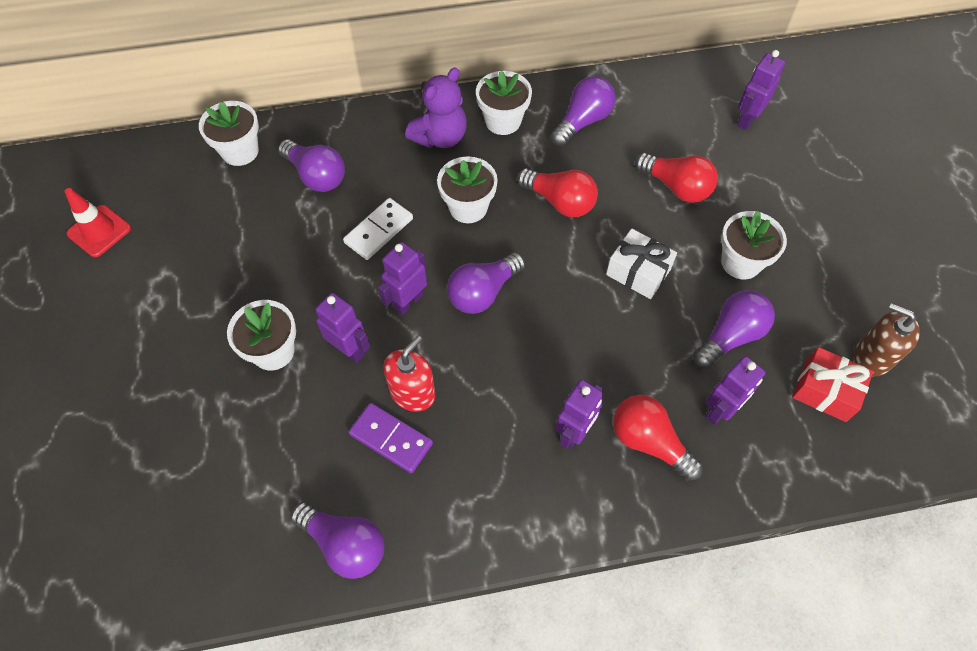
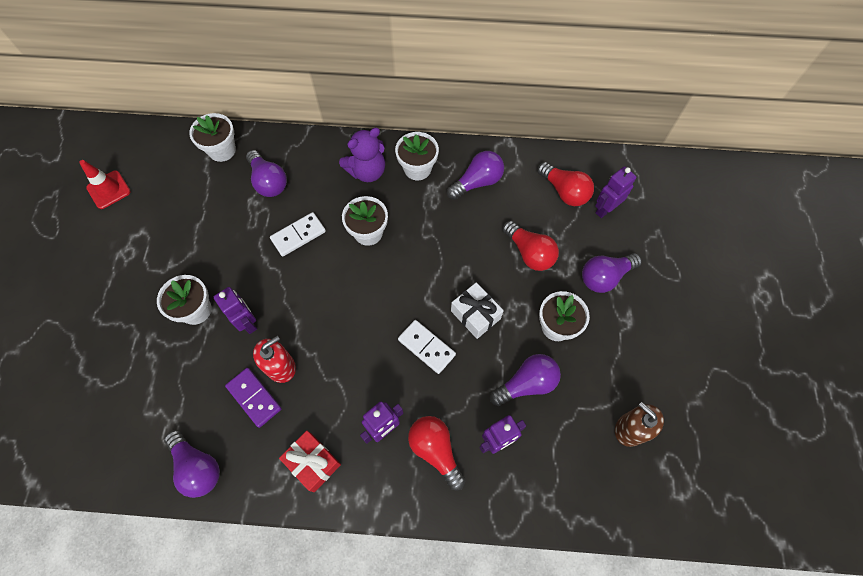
camera: 15 degrees right, 5 degrees up
purple robot [378,242,427,315] -> none
purple light bulb [447,252,525,314] -> purple light bulb moved to [582,253,642,293]
red light bulb [517,168,598,217] -> red light bulb moved to [538,162,594,206]
red gift [792,347,873,422] -> red gift moved to [279,431,341,492]
none -> white domino [398,320,456,374]

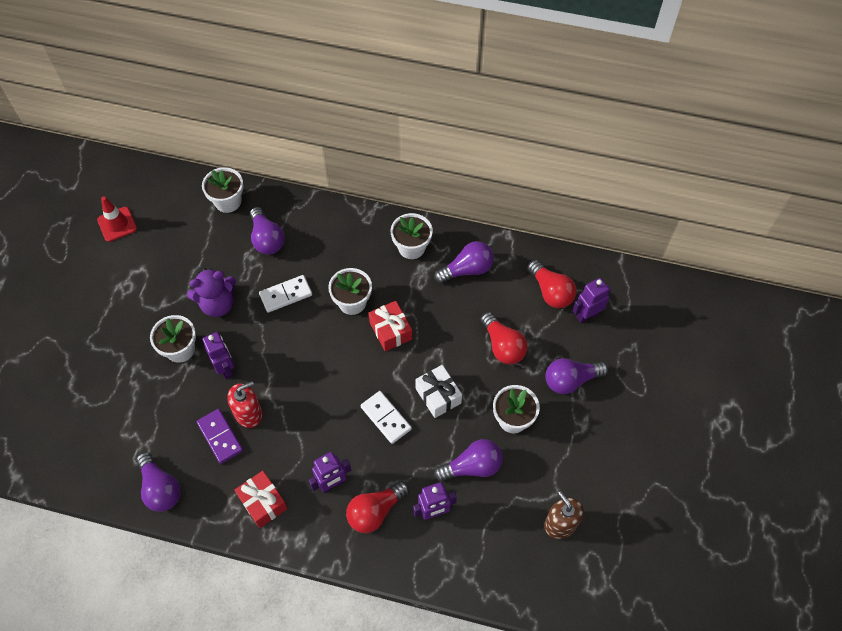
camera: 10 degrees right, 5 degrees down
purple teddy bear [339,128,385,182] -> purple teddy bear moved to [187,268,236,317]
red light bulb [408,416,465,491] -> red light bulb turned 105 degrees counterclockwise [346,481,409,533]
none -> red gift [369,301,412,351]

